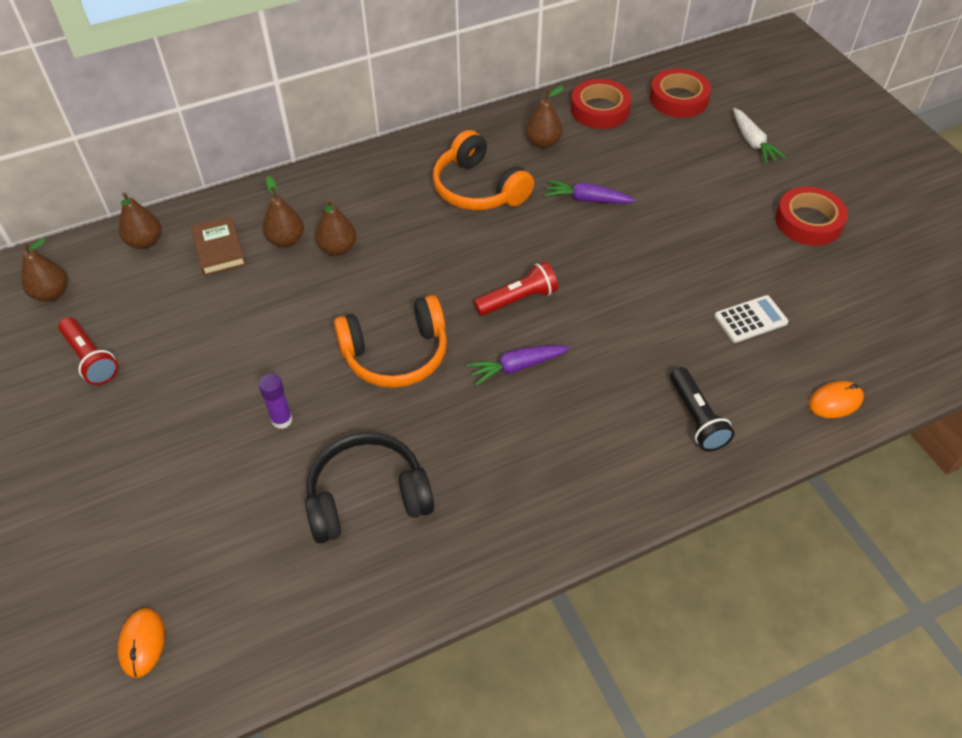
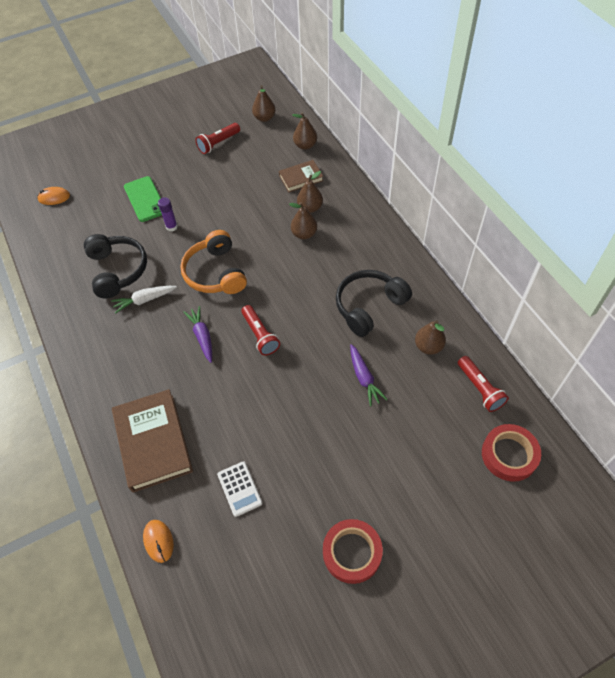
camera: 90 degrees right, 5 degrees up
orange headphones [433,130,534,211] -> black headphones [336,270,412,337]
purple carrot [544,180,636,204] -> purple carrot turned 150 degrees clockwise [350,344,388,406]
red tape [571,79,631,129] -> red flashlight [458,356,509,412]
black flashlight [670,367,734,451] -> brown book [112,389,193,493]
white carrot [733,108,786,164] -> white carrot moved to [111,286,177,314]
none -> green phone [124,176,162,222]

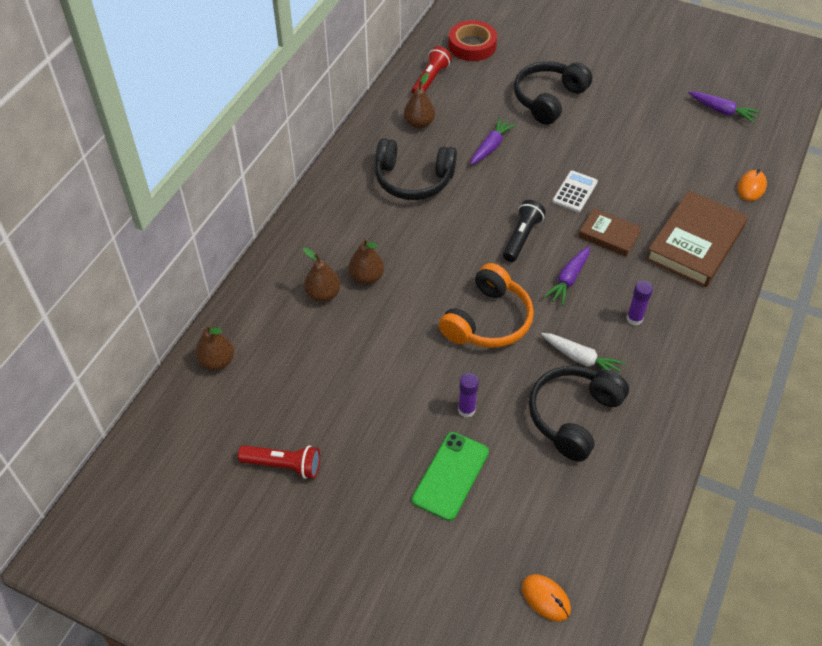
camera: 130 degrees left, 5 degrees down
white calculator [217,461,262,517] -> white calculator moved to [552,171,598,212]
red flashlight [241,305,280,355] -> black flashlight [503,200,546,262]
brown pear [252,85,276,122] -> none
brown book [279,160,323,192] -> brown book moved to [578,209,642,257]
red tape [323,519,383,584] -> none
none -> black headphones [514,61,592,125]
none -> purple glue stick [626,281,653,325]
none -> purple carrot [689,92,760,123]

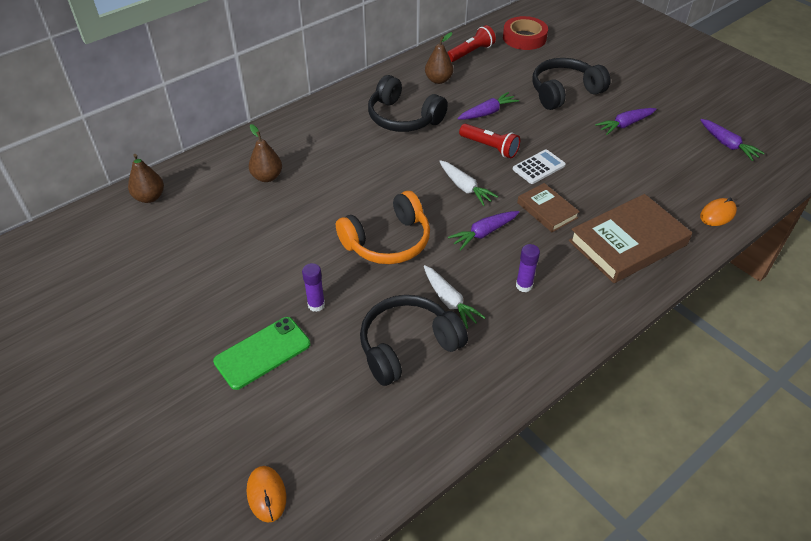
camera: 25 degrees right, 5 degrees down
red flashlight [238,445,320,479] -> red flashlight moved to [459,124,520,158]
brown pear [348,238,384,285] -> none
black flashlight [503,200,546,262] -> white carrot [439,160,498,206]
none -> purple carrot [595,108,656,135]

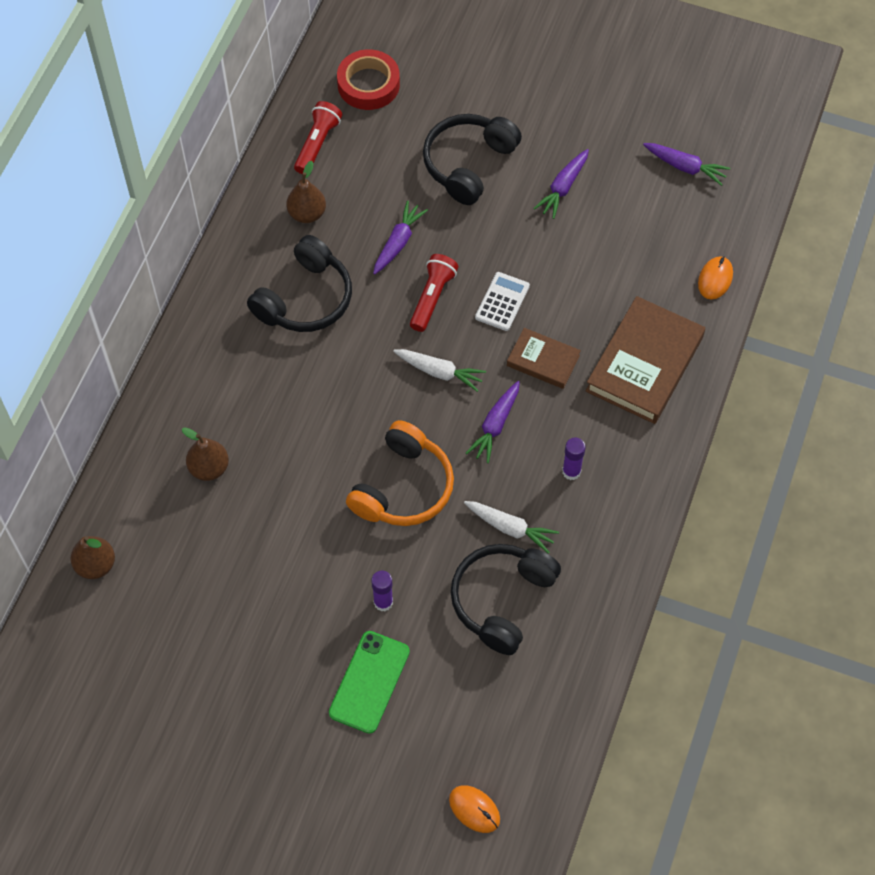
camera: 30 degrees left, 15 degrees up
black headphones [368,75,448,132] -> black headphones turned 60 degrees counterclockwise [247,235,352,332]
red flashlight [459,124,520,158] -> red flashlight turned 75 degrees counterclockwise [410,254,459,332]

